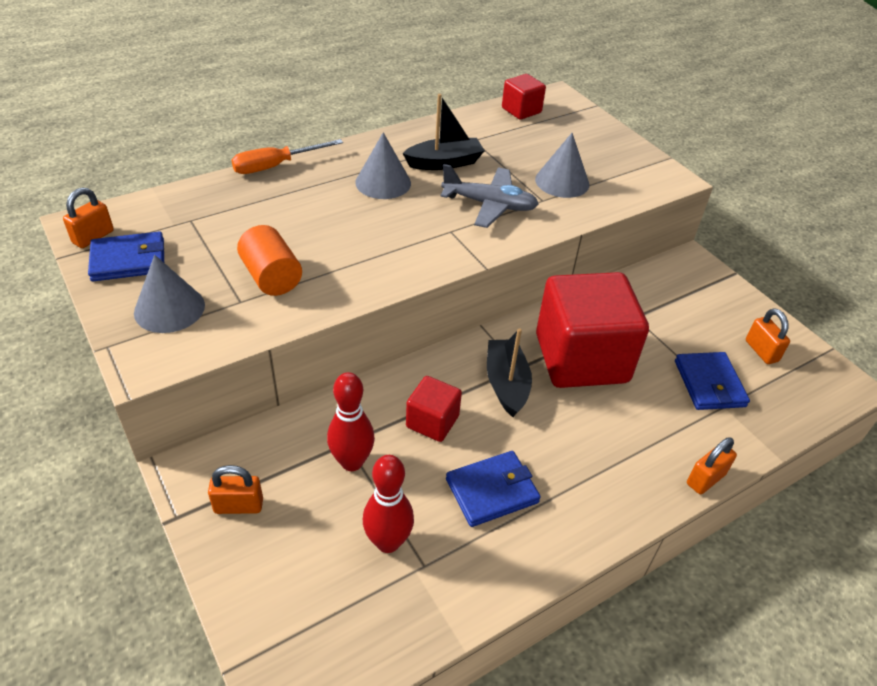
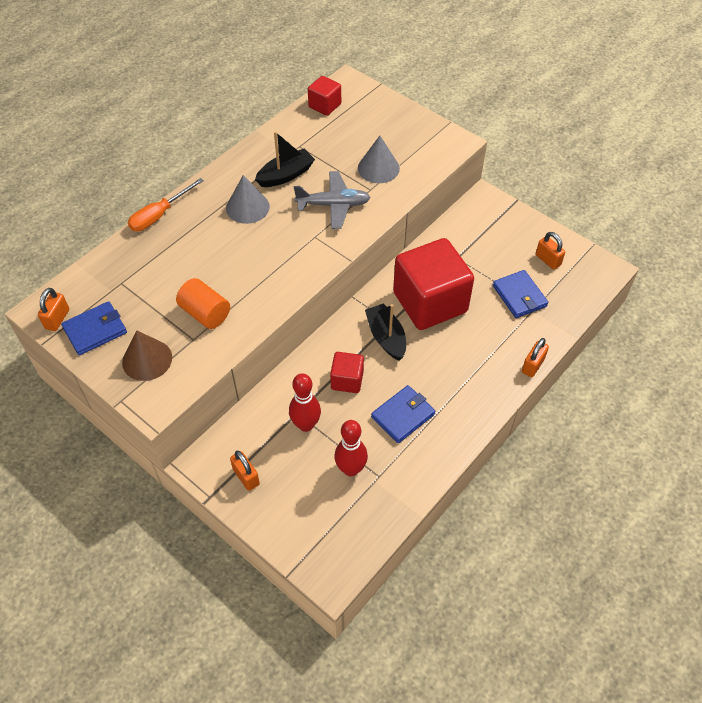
camera: 15 degrees left, 10 degrees up
grey cone [134,255,205,333] -> brown cone [122,330,172,381]
orange padlock [208,465,263,514] -> orange padlock turned 75 degrees clockwise [230,451,260,491]

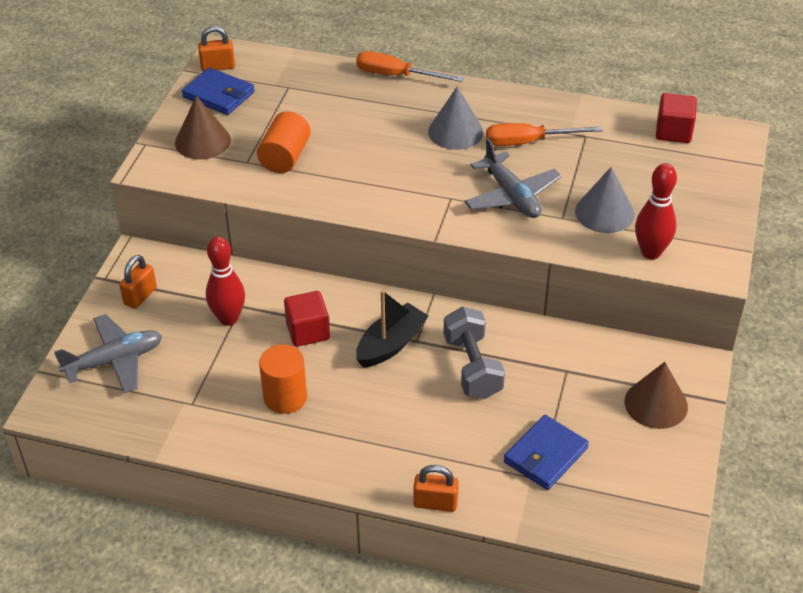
camera: 65 degrees right, 10 degrees down
black boat [255,131,315,187] -> orange screwdriver [486,123,603,146]
red bowling pin [334,420,368,476] -> red bowling pin moved to [635,163,677,259]
blue wallet [371,385,435,443] -> orange cylinder [259,344,307,414]
red cube [393,238,474,330] -> grey dumbbell [443,307,505,399]
orange padlock [536,232,565,270] -> none
none -> grey plane [54,314,162,393]
none -> brown cone [625,362,688,429]

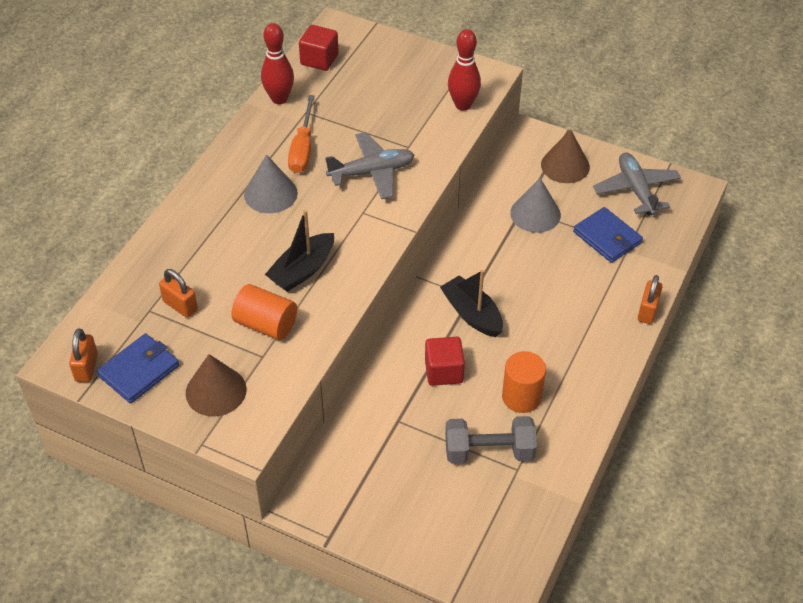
camera: 80 degrees left, 5 degrees up
grey plane [54,314,162,393] -> grey plane moved to [593,152,681,216]
orange padlock [119,255,157,309] -> orange padlock moved to [159,269,198,318]
red bowling pin [206,237,245,326] -> red bowling pin moved to [261,23,294,104]
orange screwdriver [356,51,464,82] -> none
grey dumbbell [443,307,505,399] -> grey dumbbell moved to [445,416,537,464]
grey cone [575,167,634,233] -> grey cone moved to [510,178,561,233]
none -> black boat [265,210,334,292]

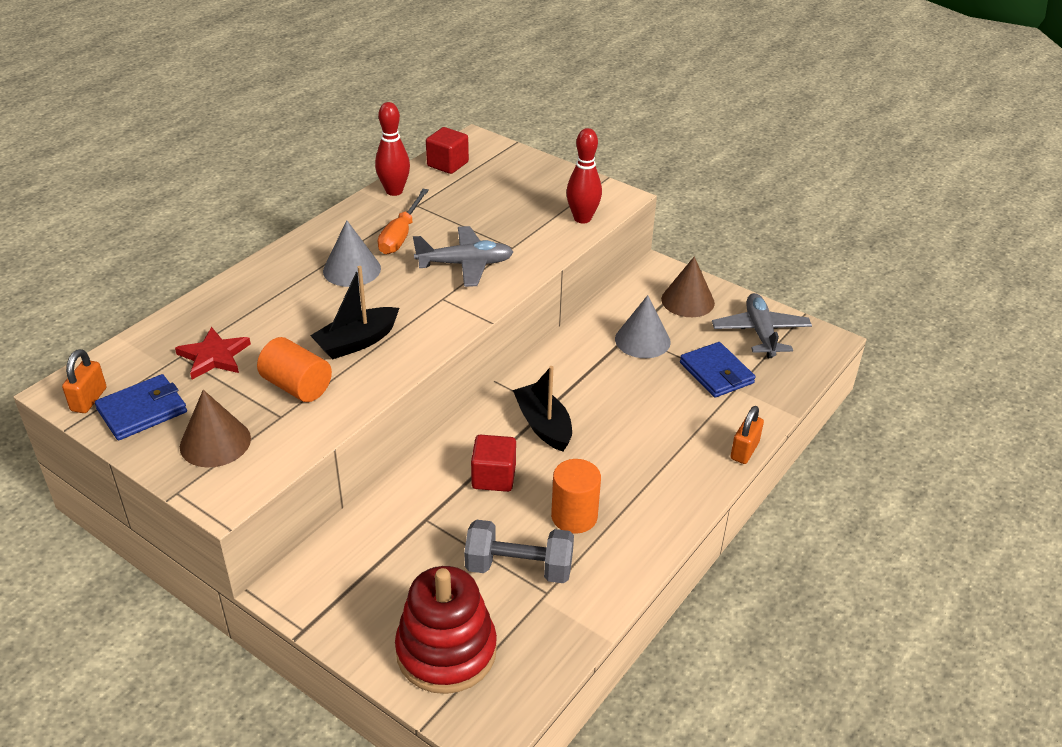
camera: 10 degrees right, 10 degrees down
orange padlock [159,269,198,318] -> red star [175,327,251,380]
none -> red stacking toy [395,566,497,694]

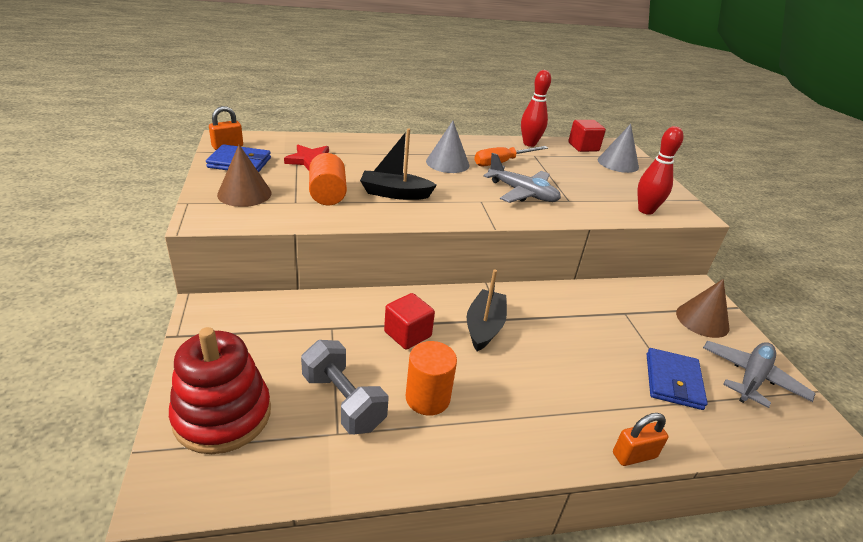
camera: 40 degrees right, 5 degrees down
grey cone [615,295,671,358] -> grey cone moved to [598,124,639,173]

